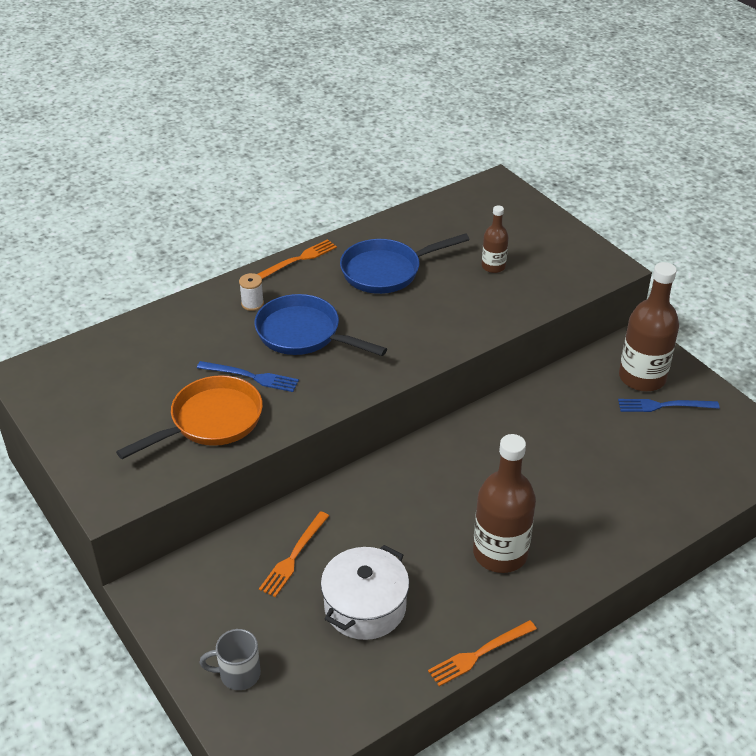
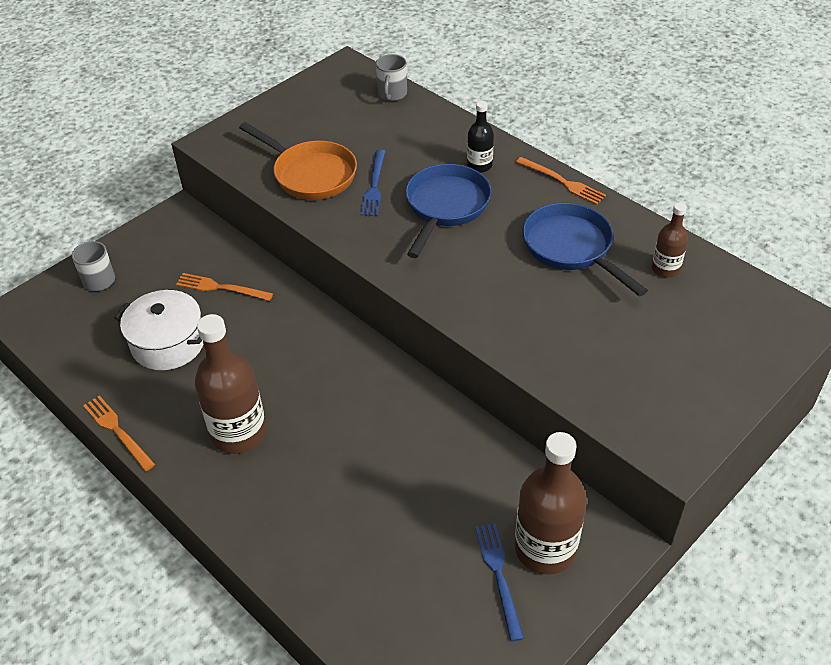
camera: 80 degrees right, 5 degrees up
white spool [239,273,264,311] -> black bottle [467,101,494,173]
brown bottle [482,205,509,273] -> brown bottle moved to [652,202,688,278]
none -> grey mug [376,54,407,101]

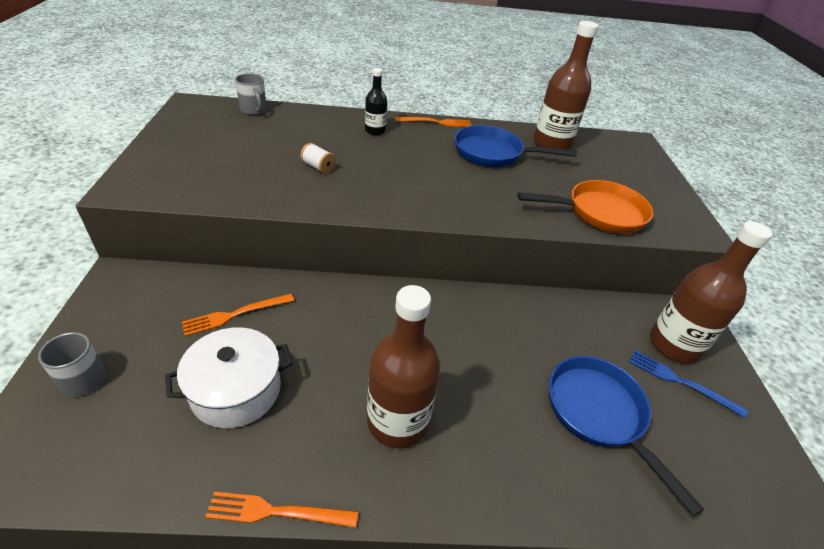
camera: 50 degrees left, 5 degrees down
orange pan [239,122,357,200] -> orange pan moved to [517,180,653,234]
blue fork [360,149,386,216] -> white spool [300,143,336,174]
blue pan [405,164,491,258] -> blue pan moved to [549,356,704,516]
brown bottle [652,202,688,278] -> brown bottle [533,21,599,150], size x1.90

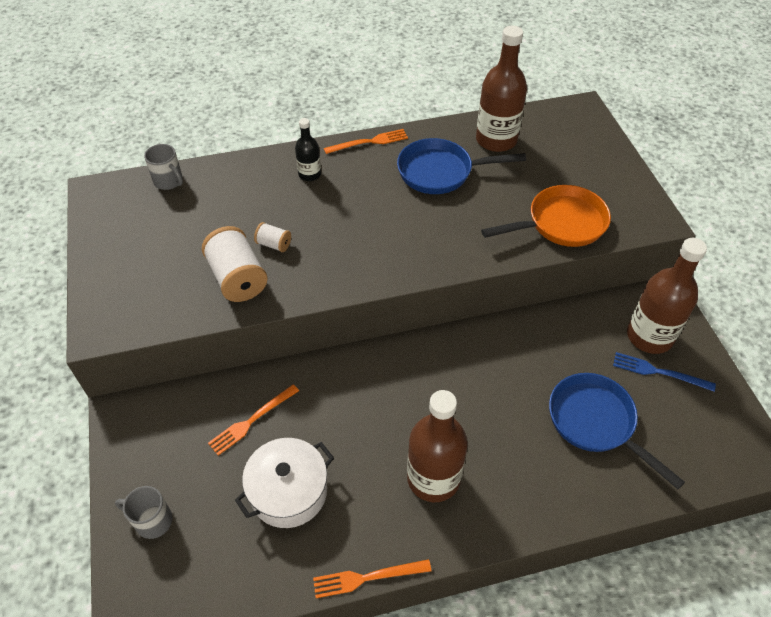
camera: 10 degrees left, 10 degrees up
none -> white spool [202,226,268,302]

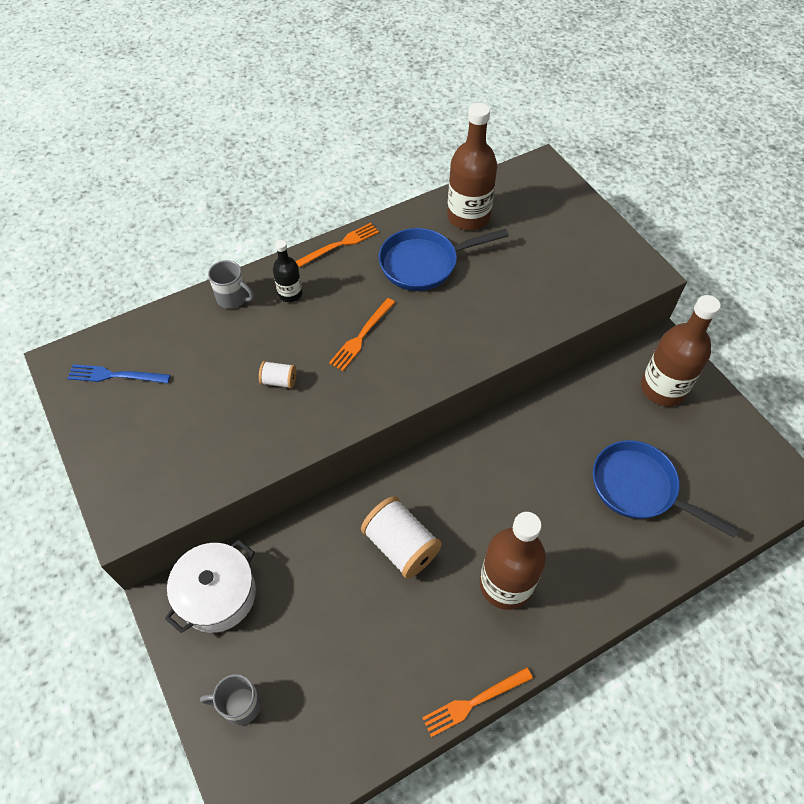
camera: 15 degrees left, 5 degrees up
grey mug [144,144,183,190] -> grey mug moved to [208,260,254,309]
white spool [202,226,268,302] -> white spool moved to [361,496,442,579]
orange fork [208,384,299,456] -> orange fork moved to [329,298,395,371]
white pot [235,438,334,528] -> white pot moved to [165,540,256,633]
orange pan [481,185,611,247] -> none
blue fork [613,352,716,392] -> blue fork moved to [67,364,171,383]

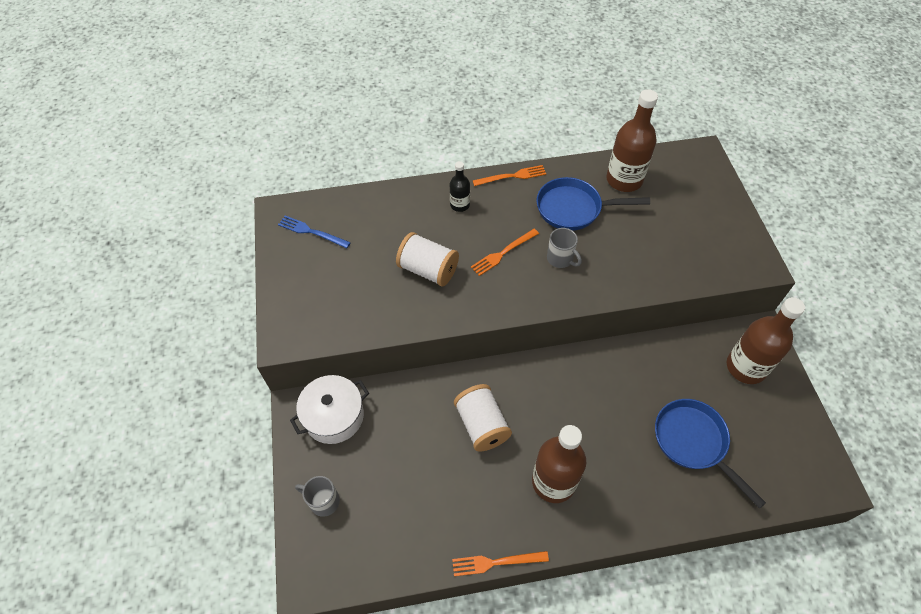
camera: 20 degrees right, 0 degrees up
grey mug [208,260,254,309] -> grey mug moved to [547,228,582,268]
white spool [259,361,296,389] -> white spool [396,232,459,287], size x1.98

